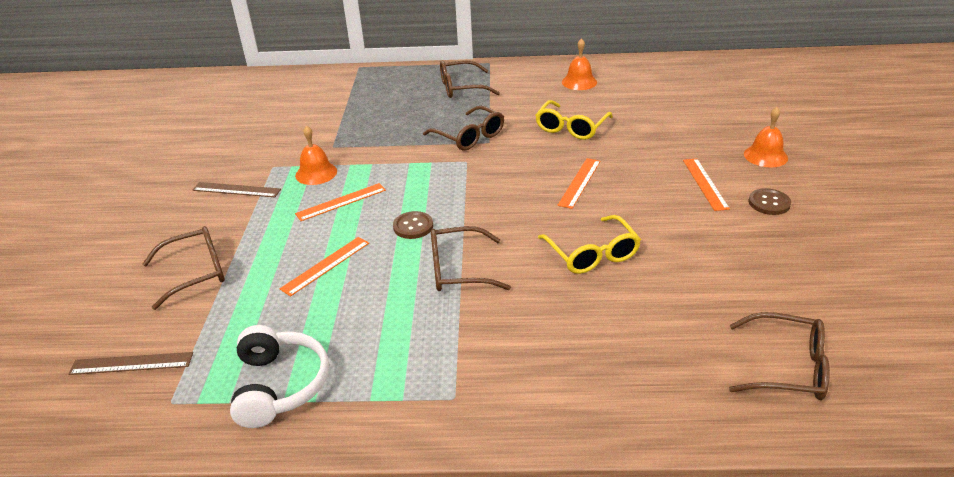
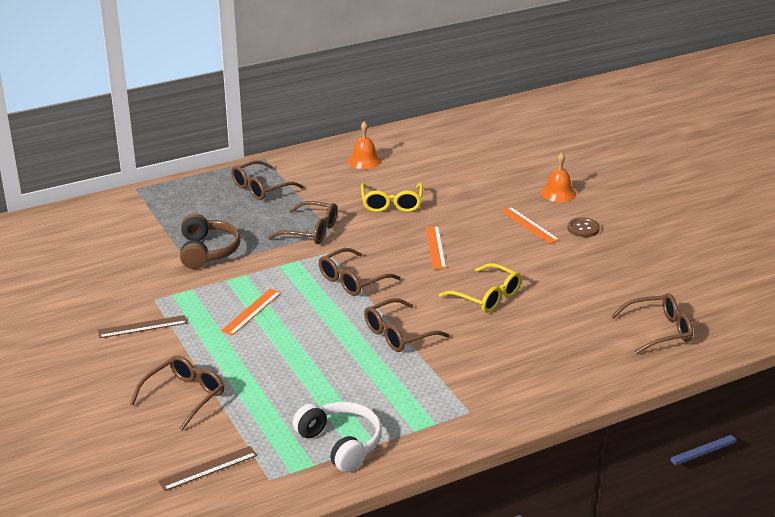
camera: 30 degrees left, 5 degrees down
orange ruler [280,237,369,296] -> none
orange bell [295,125,337,185] -> none
brown button [393,211,433,239] -> none
none -> brown headphones [180,213,241,269]
none -> brown glasses [319,248,400,296]

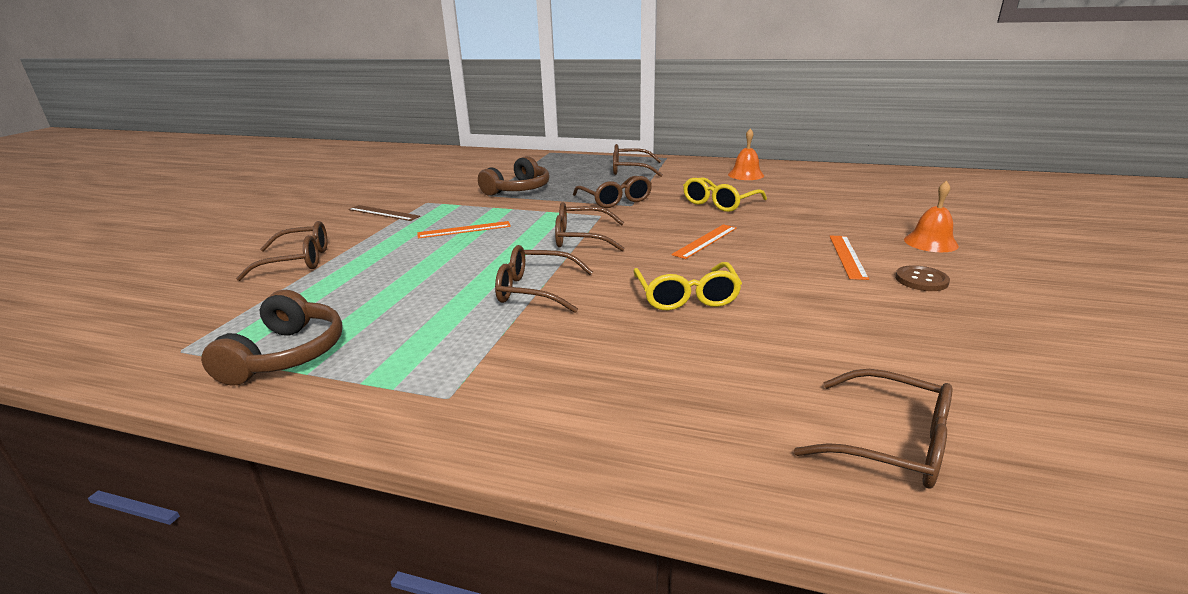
camera: 45 degrees right, 5 degrees down
brown ruler [158,446,257,491] -> none
white headphones [293,402,382,472] -> brown headphones [201,290,343,386]

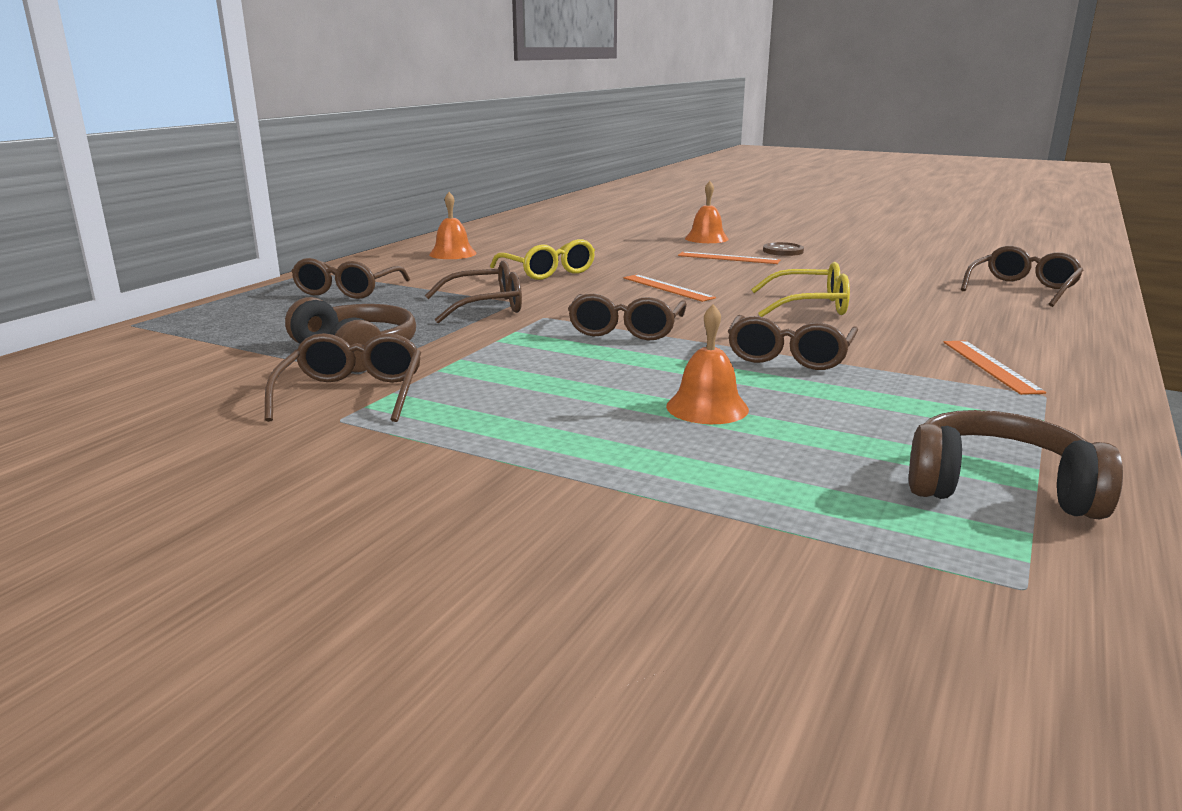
camera: 80 degrees left, 5 degrees down
brown glasses [236,221,327,281] -> brown glasses moved to [265,333,421,422]
brown ruler [348,205,420,221] -> none
orange ruler [417,221,511,239] -> orange ruler moved to [943,341,1046,395]
none -> orange bell [666,304,749,424]

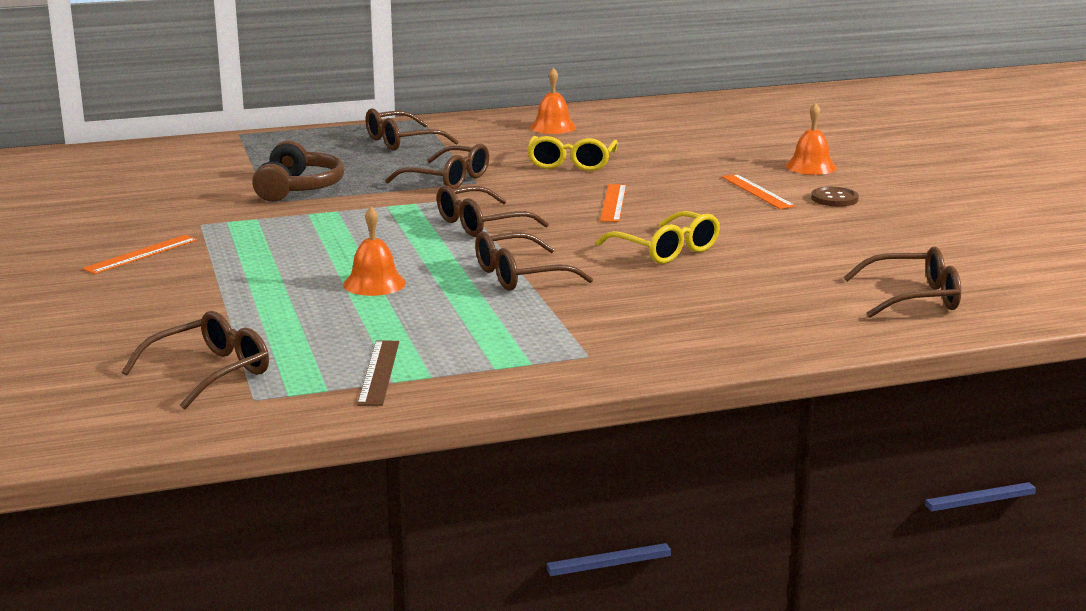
camera: 45 degrees right, 0 degrees up
brown glasses [265,333,421,422] -> brown glasses moved to [122,311,269,410]
brown headphones [909,410,1123,520] -> brown ruler [357,341,399,406]
orange ruler [943,341,1046,395] -> orange ruler moved to [82,235,198,274]

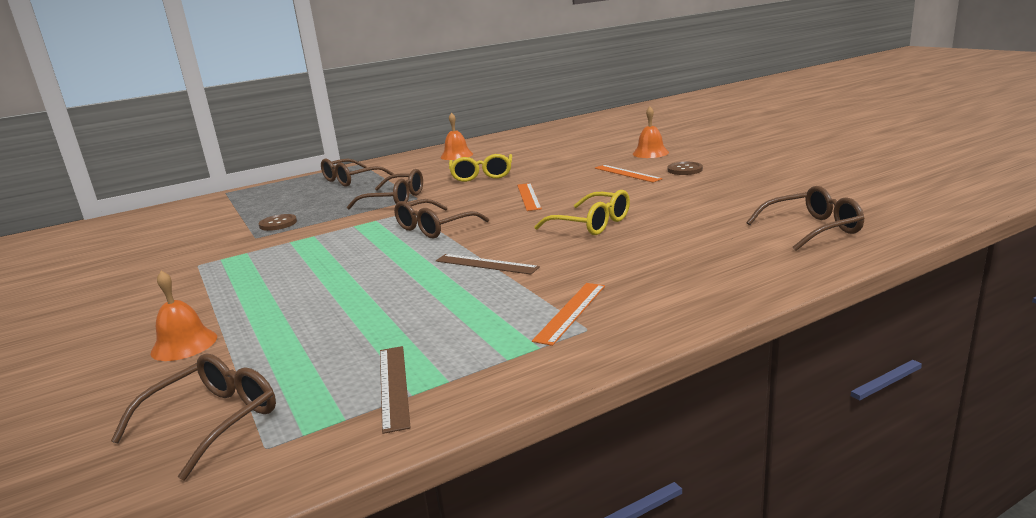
camera: 10 degrees left, 0 degrees up
orange ruler [82,235,198,274] -> orange ruler moved to [532,283,605,346]
brown headphones [252,140,344,202] -> brown button [259,214,297,231]
orange bell [343,207,406,296] -> orange bell moved to [150,271,217,361]
brown glasses [475,232,593,291] -> brown ruler [436,254,540,275]

